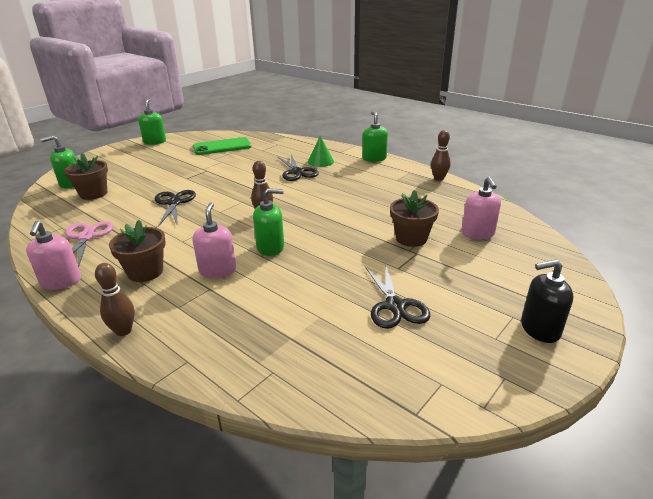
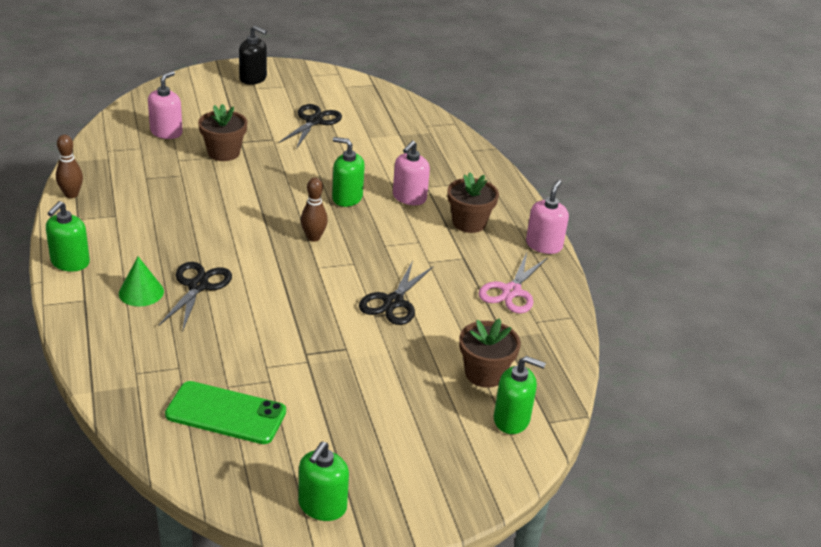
camera: 150 degrees left, 5 degrees up
brown bowling pin [95,263,135,336] -> none

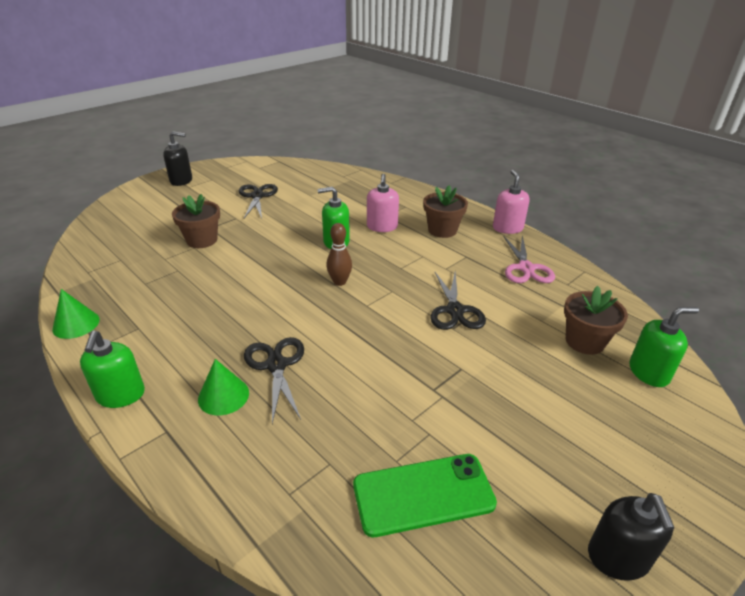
camera: 25 degrees left, 0 degrees up
brown bowling pin [56,135,83,198] -> green cone [52,289,100,339]
pink soap dispenser [148,71,183,139] -> none
green soap dispenser [298,442,349,521] -> black soap dispenser [588,493,674,581]

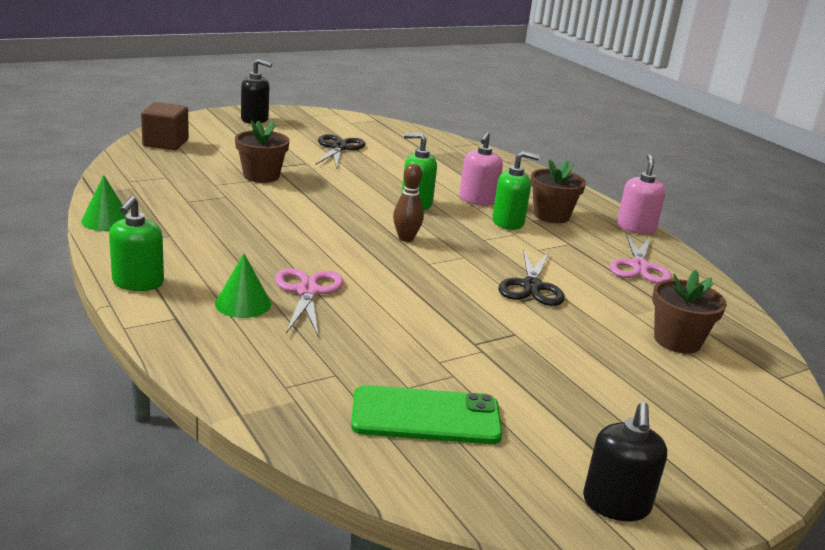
camera: 10 degrees right, 10 degrees down
black scissors [244,337,304,424] -> pink scissors [275,268,343,336]
green soap dispenser [629,307,699,387] -> green soap dispenser moved to [492,151,540,230]
none -> brown cube [141,102,189,150]

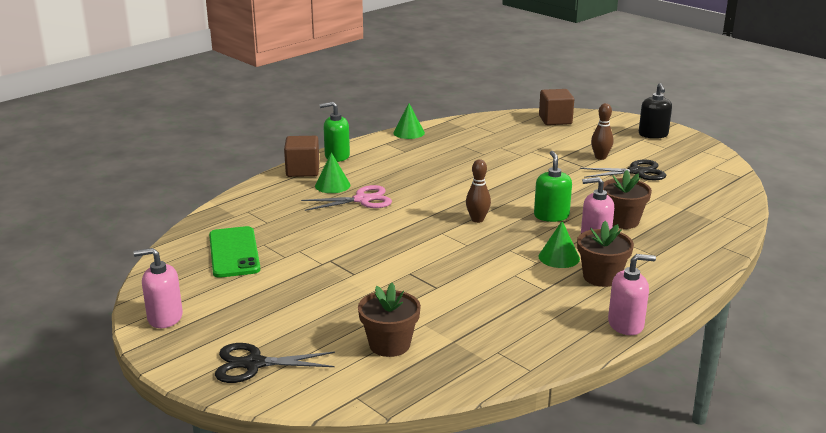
camera: 80 degrees right, 0 degrees up
brown flower pot [235,120,290,183] -> brown flower pot moved to [603,170,652,229]
green soap dispenser [492,151,540,230] -> green cone [539,221,580,268]
black scissors [498,249,565,306] -> black scissors moved to [215,343,335,383]
black soap dispenser [583,402,667,521] -> pink soap dispenser [134,248,183,328]
pink scissors [610,233,672,283] -> none
none -> brown cube [284,136,320,177]
none -> brown bowling pin [591,103,613,160]

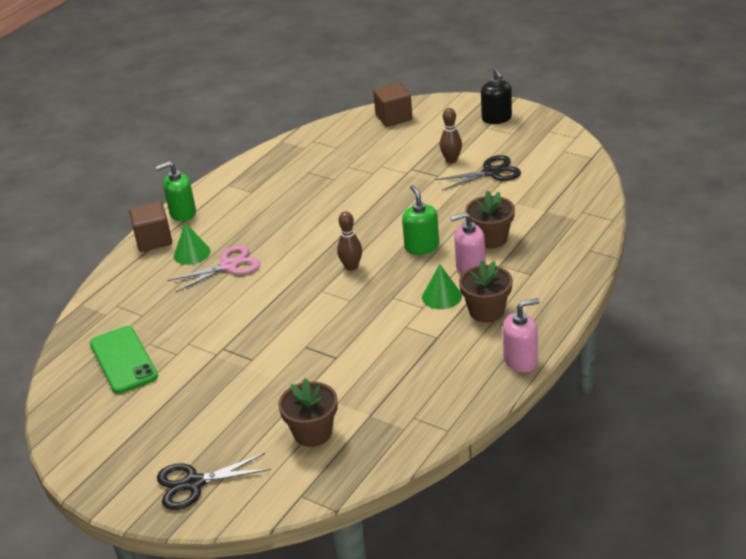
camera: 10 degrees left, 10 degrees up
pink soap dispenser [134,248,183,328] -> none
green cone [393,103,425,139] -> none

